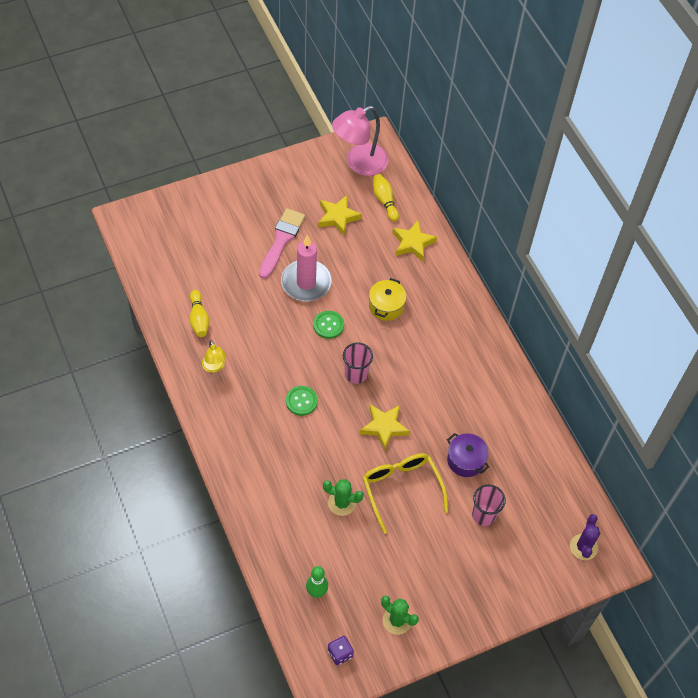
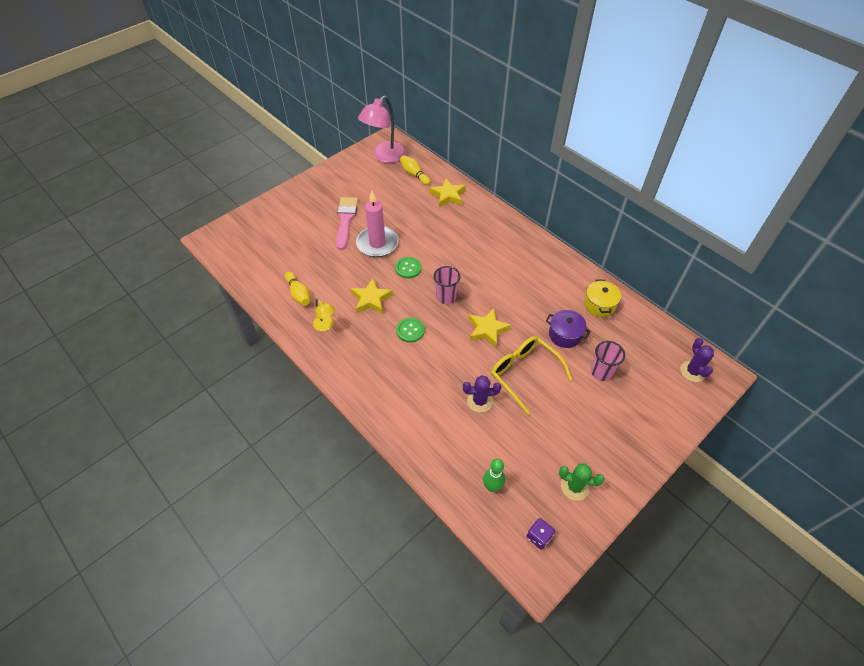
camera: 15 degrees left, 5 degrees down
yellow star [318,195,362,236] -> yellow star moved to [351,278,393,314]
green cactus [323,479,364,516] -> purple cactus [463,375,501,412]
yellow pot [369,278,407,321] -> yellow pot moved to [584,280,621,317]

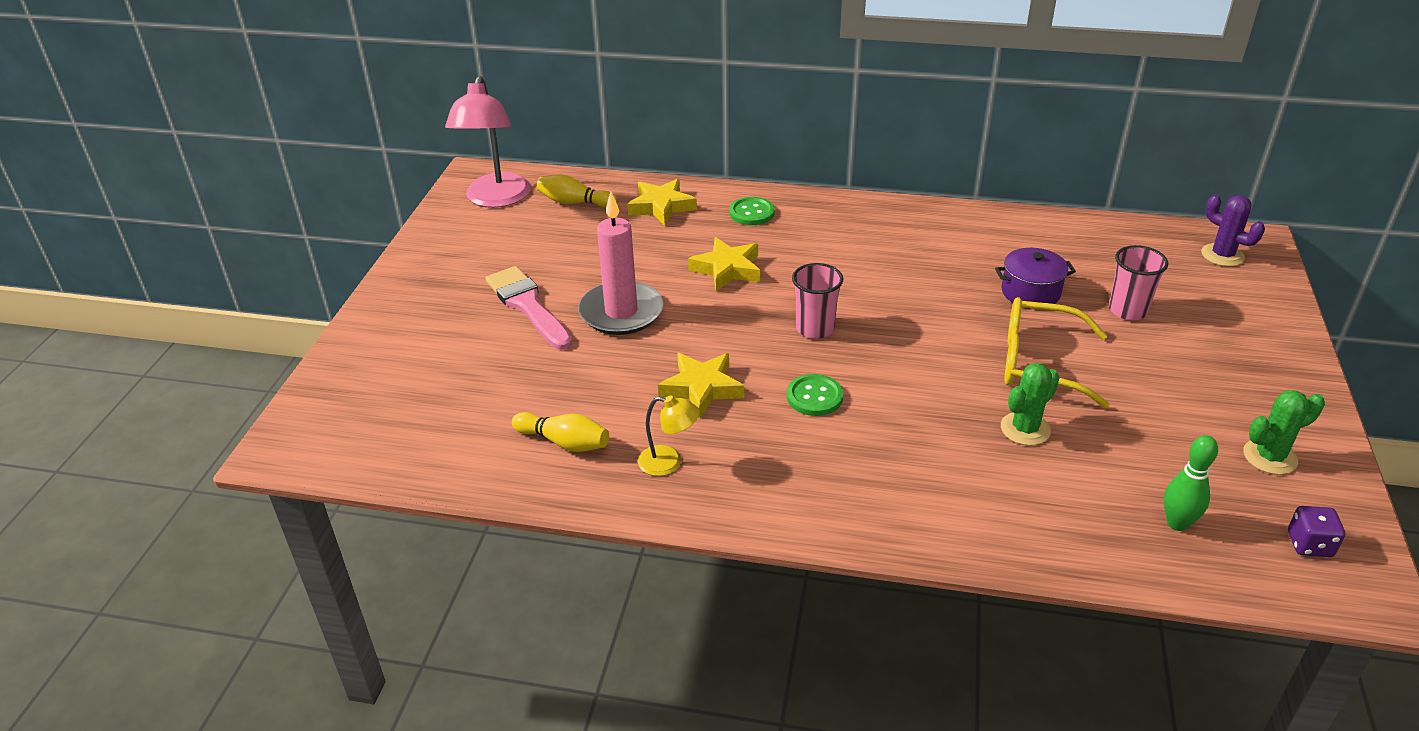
camera: 35 degrees left, 15 degrees down
green button [395,257,422,279] -> green button moved to [729,197,775,225]
purple cactus [463,375,501,412] -> green cactus [1001,363,1060,446]
yellow star [469,308,511,347] -> yellow star moved to [688,237,760,291]
yellow pot [584,280,621,317] -> none

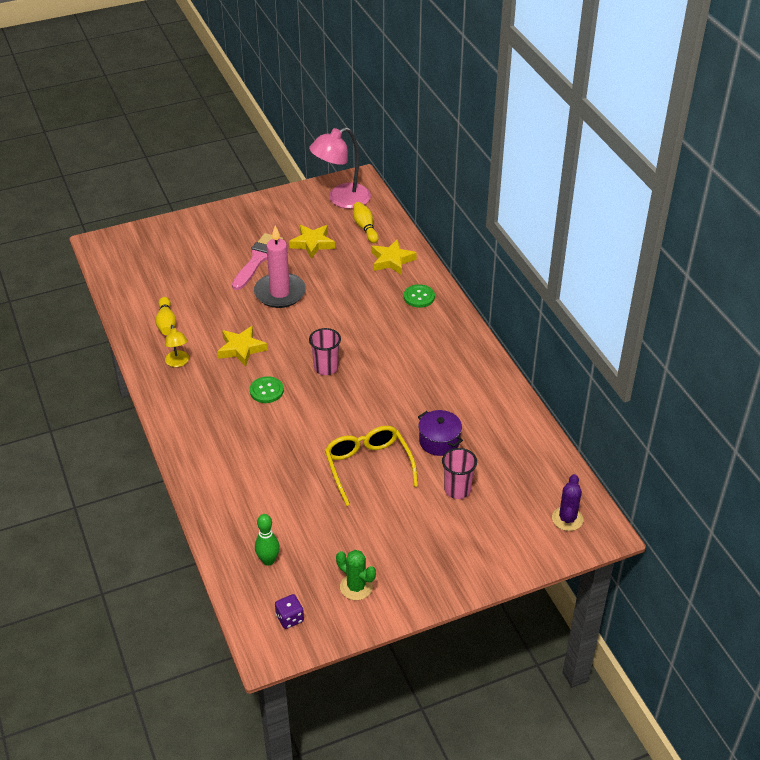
camera: 55 degrees right, 5 degrees up
yellow star [688,237,760,291] -> yellow star moved to [289,225,335,259]
green cactus [1001,363,1060,446] -> none

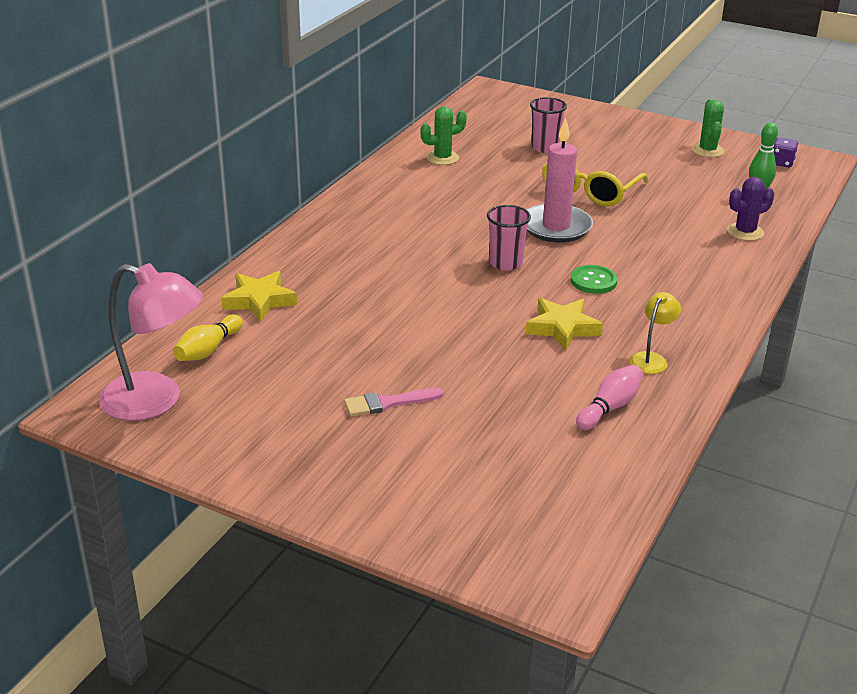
camera: 130 degrees left, 10 degrees down
yellow bowling pin [155,297,176,335] -> pink bowling pin [576,364,643,430]
pink brush [232,233,283,290] -> pink brush [344,388,444,416], size x0.64
pink candle [254,226,306,308] -> pink candle moved to [527,117,593,243]
yellow star [289,225,335,259] -> none
green button [404,284,435,308] -> none
purple pot [418,410,463,456] -> none
purple cactus [552,474,583,531] -> purple cactus moved to [727,177,774,241]
none -> green cactus [420,106,467,165]

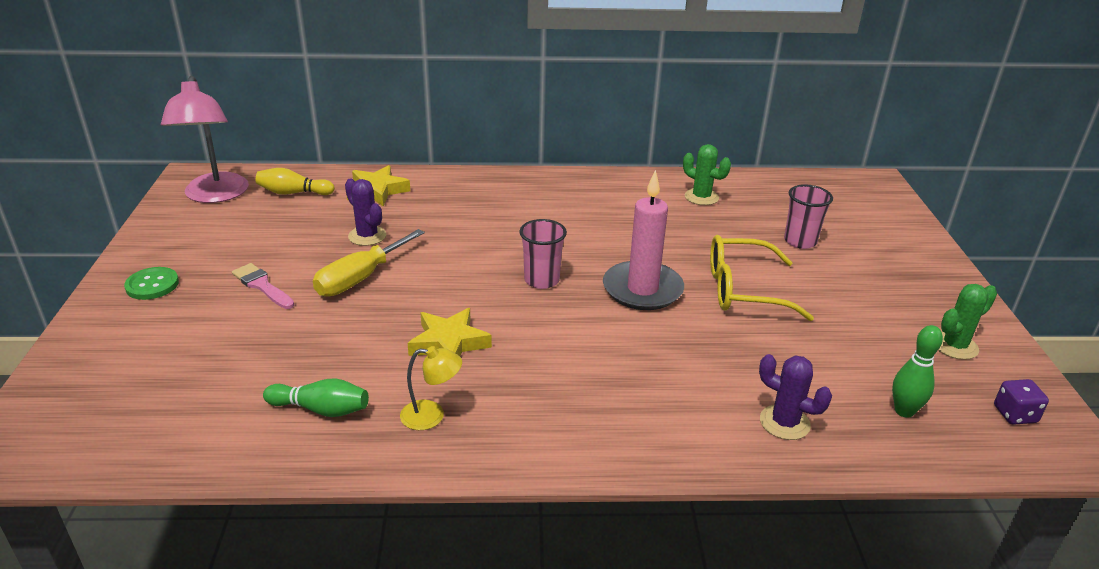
camera: 60 degrees right, 0 degrees up
green button [570,265,618,294] -> green button moved to [124,267,179,300]
pink bowling pin [576,364,643,430] -> green bowling pin [263,378,369,417]
none -> yellow screwdriver [313,229,425,297]
none -> purple cactus [345,179,387,246]

